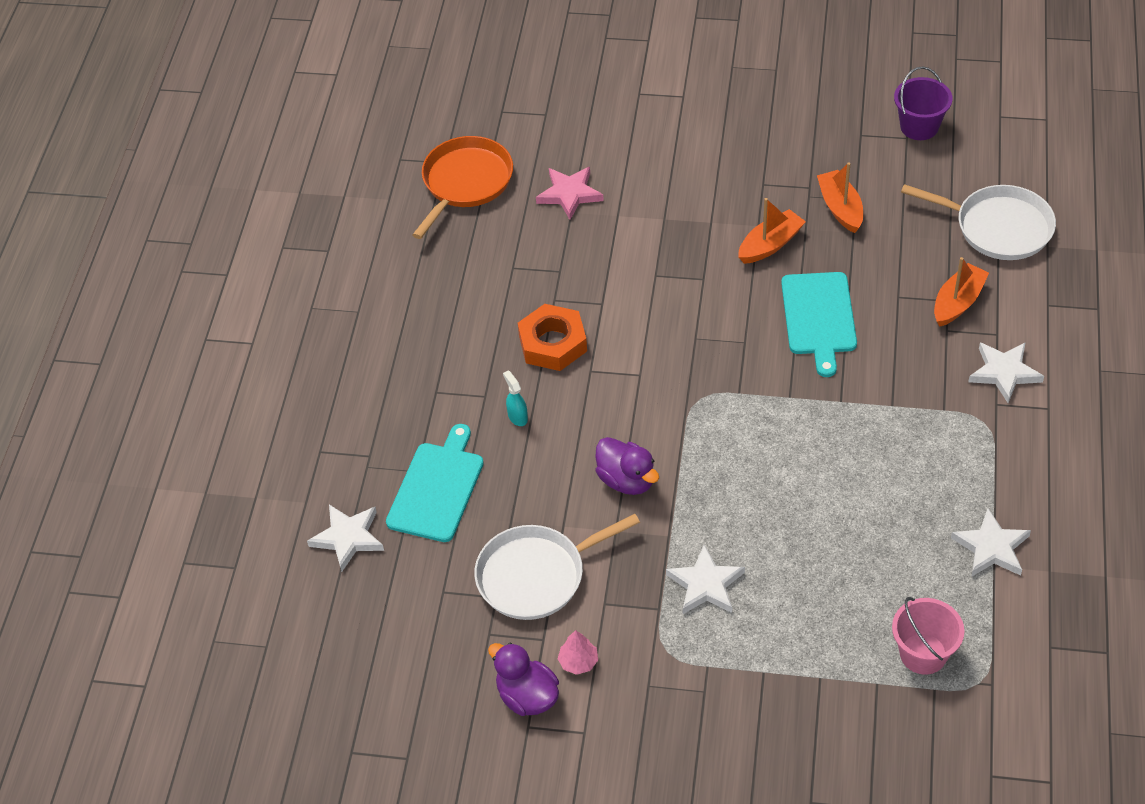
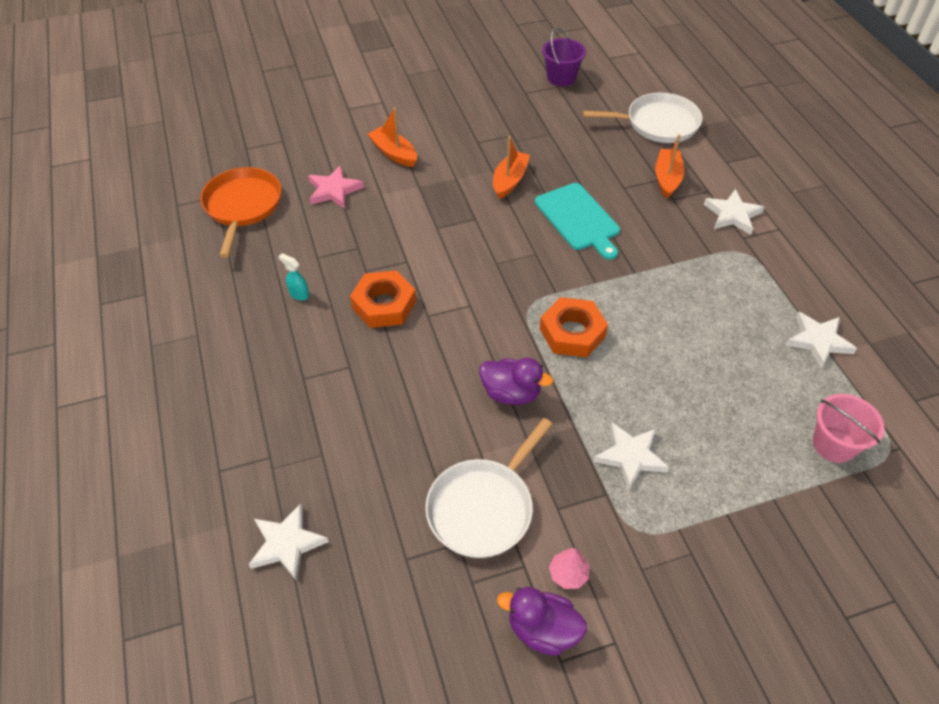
camera: 30 degrees left, 0 degrees up
turquoise cutting board [386,424,484,542] -> none
turquoise spray bottle [503,370,528,426] -> turquoise spray bottle moved to [278,253,309,301]
orange boat [817,162,863,233] -> orange boat moved to [367,108,417,167]
none -> orange nut [540,297,608,357]

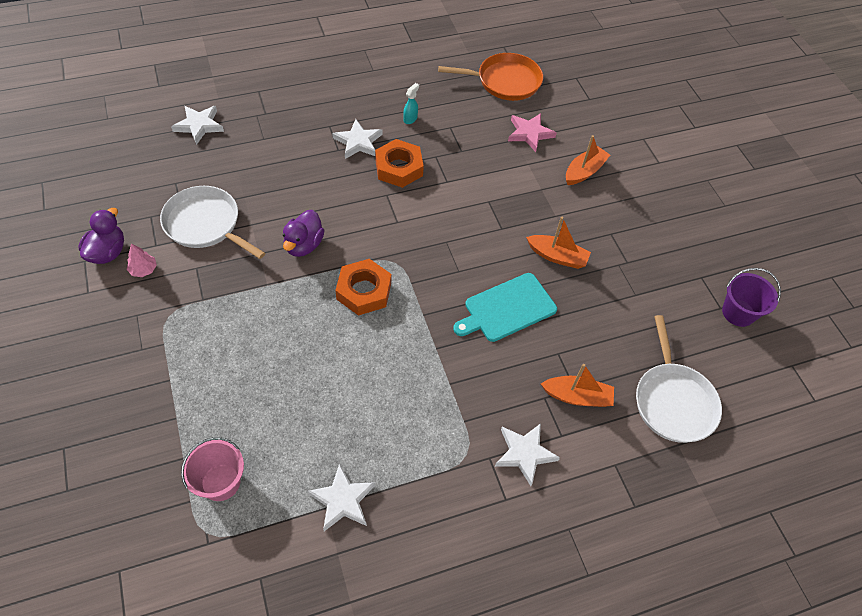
camera: 85 degrees right, 5 degrees up
white star [593,422,670,490] -> white star moved to [332,119,382,159]

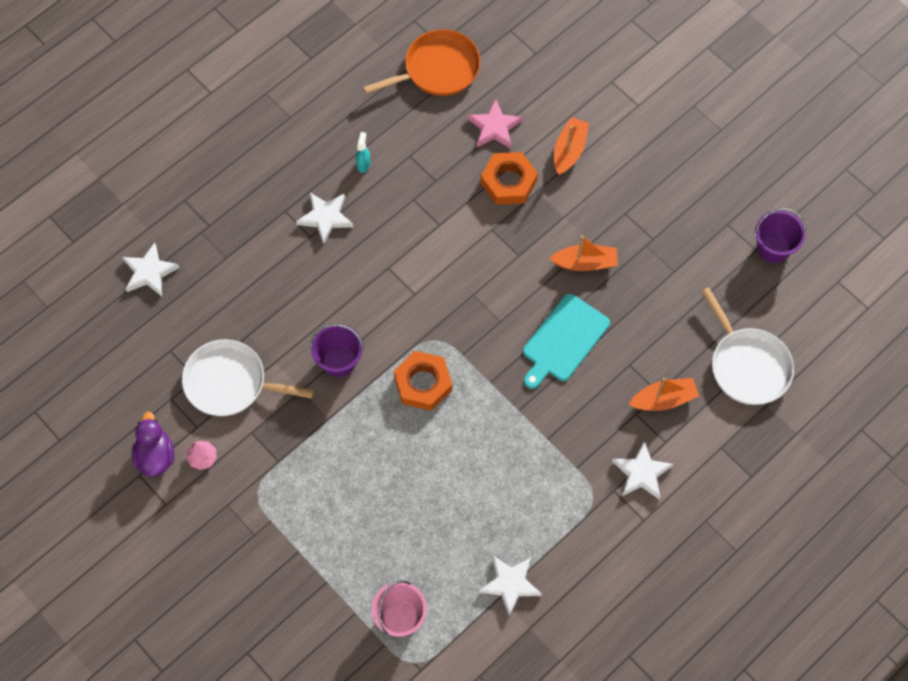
camera: 20 degrees left, 10 degrees up
purple duck [283,210,325,257] -> purple bucket [310,324,364,377]
orange nut [375,139,424,188] -> orange nut moved to [481,152,538,205]

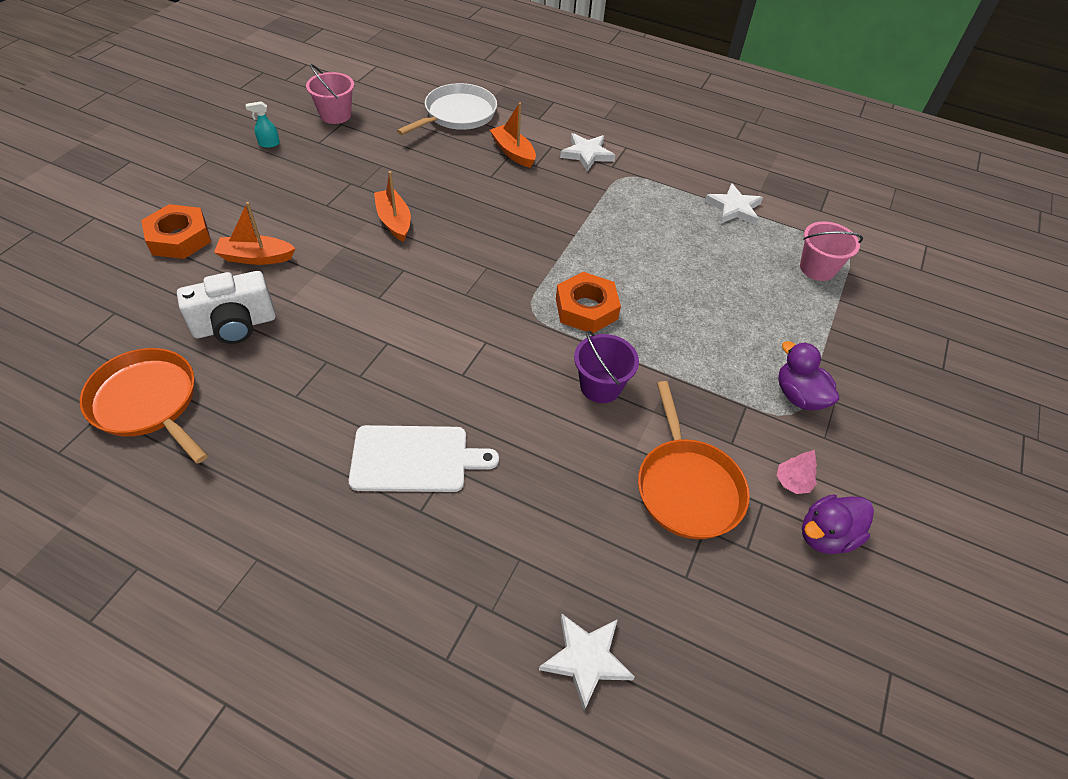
camera: 115 degrees left, 15 degrees down
white pan [182,339,314,416] -> orange pan [638,381,750,539]
white star [296,193,353,245] -> white cutting board [349,425,499,492]
turquoise spray bottle [356,132,370,173] -> turquoise spray bottle moved to [246,101,280,148]
pink star [467,99,523,149] -> white camera [177,271,276,344]
orange nut [481,152,538,205] -> orange nut moved to [141,204,211,259]
turquoise cutting board [523,294,610,389] -> none
purple bucket [754,208,806,263] -> pink bucket [306,64,354,124]
none -> purple duck [778,341,839,411]

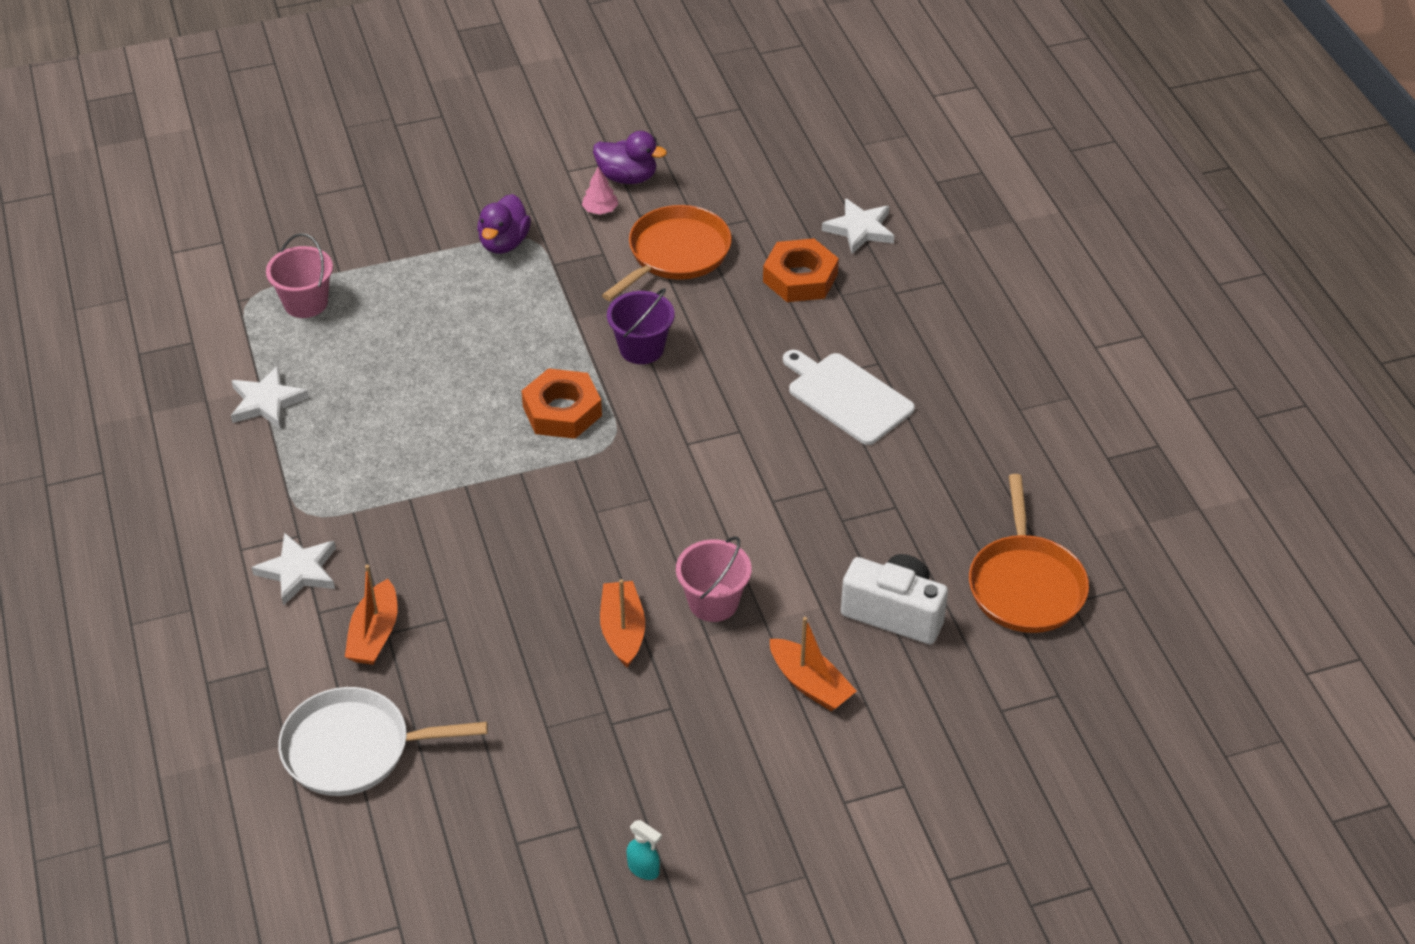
camera: 130 degrees left, 5 degrees down
orange nut [141,204,211,259] -> orange nut moved to [763,238,839,302]
pink bucket [306,64,354,124] -> pink bucket moved to [676,536,752,622]
orange boat [374,171,411,242] -> orange boat turned 150 degrees clockwise [600,579,645,668]

